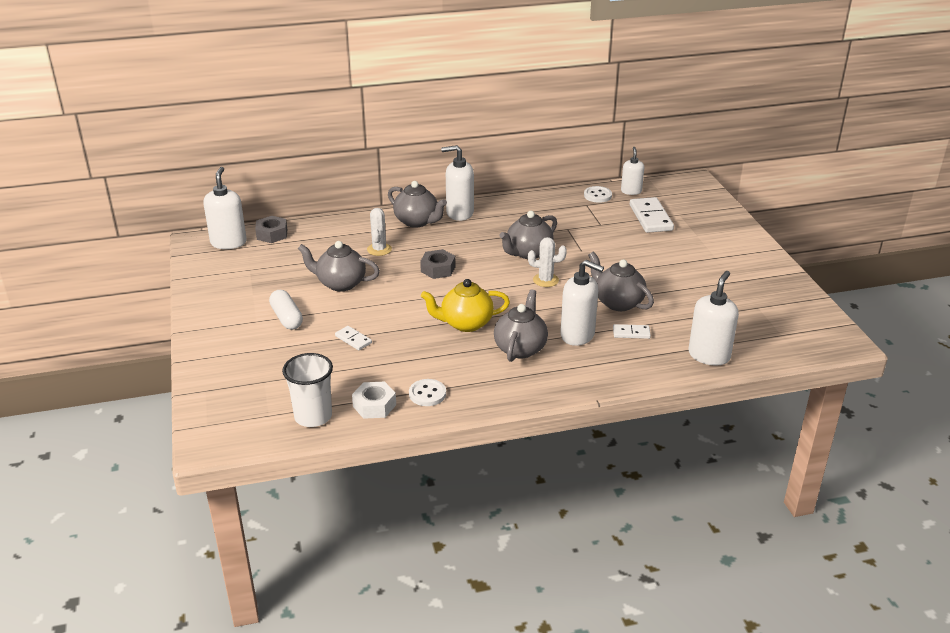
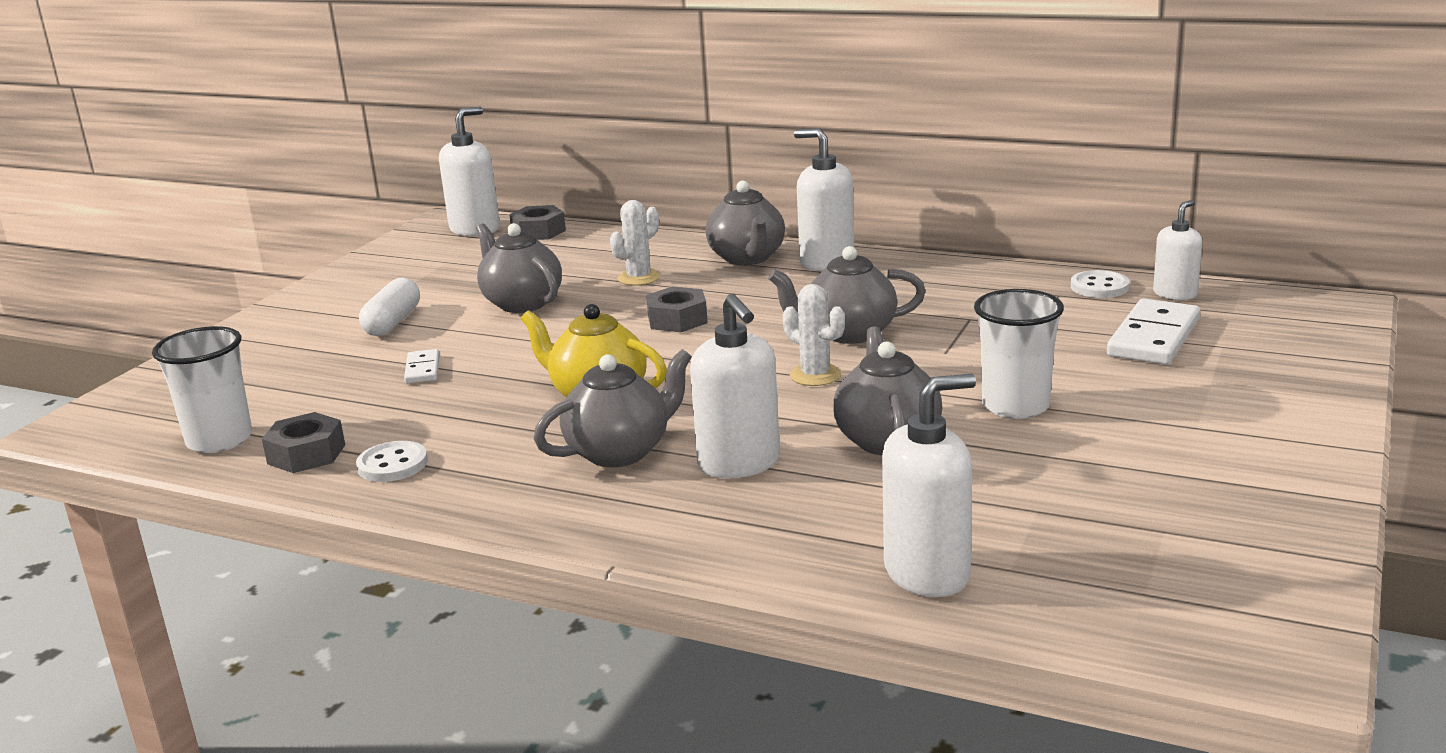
camera: 40 degrees right, 10 degrees down
white nut [352,381,396,419] -> grey nut [262,412,345,473]
white domino [613,324,651,339] -> none
none -> white cup [974,289,1064,419]

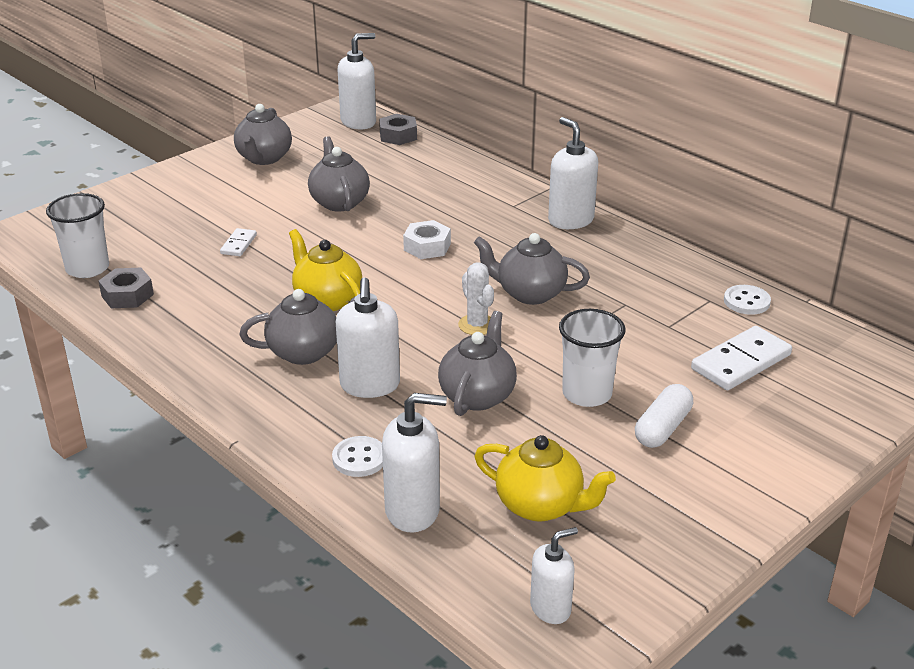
camera: 20 degrees right, 10 degrees up
white button [356,441,428,482] -> white button moved to [332,436,383,477]
white capsule [359,278,420,336] -> white capsule moved to [635,384,693,448]
white cactus [610,200,660,286] -> none
grey nut [646,286,708,332] -> white nut [403,220,451,259]
grey teapot [706,180,785,265] -> grey teapot moved to [234,104,292,165]
white soap dispenser [1153,200,1202,300] -> white soap dispenser moved to [530,527,578,624]
none -> yellow teapot [475,435,616,522]

